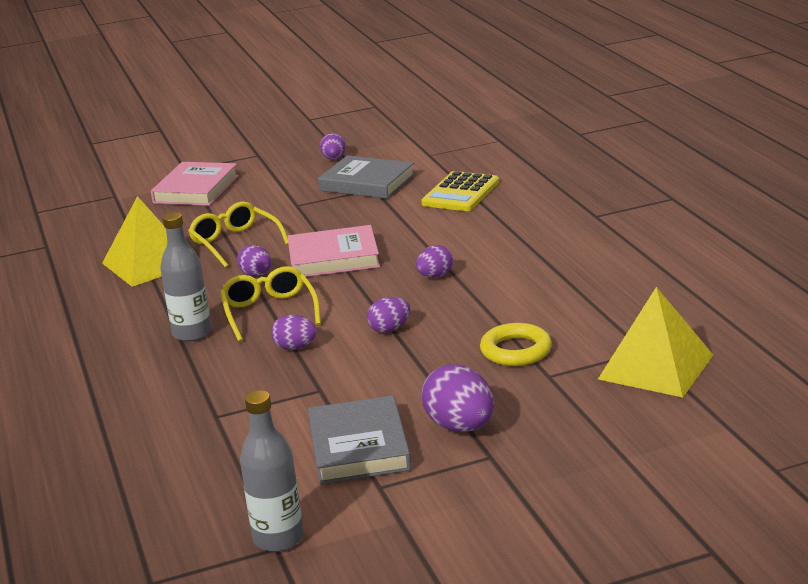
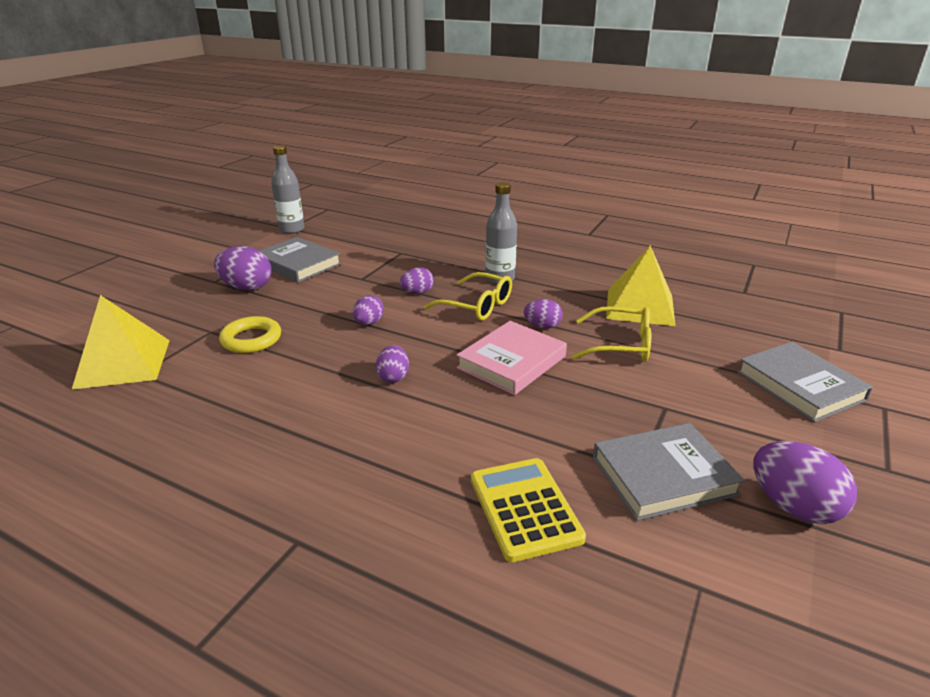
camera: 135 degrees right, 5 degrees up
pink book [151,162,239,206] -> grey book [737,342,873,422]
purple egg [320,133,346,160] -> purple egg [754,441,857,524], size x1.66

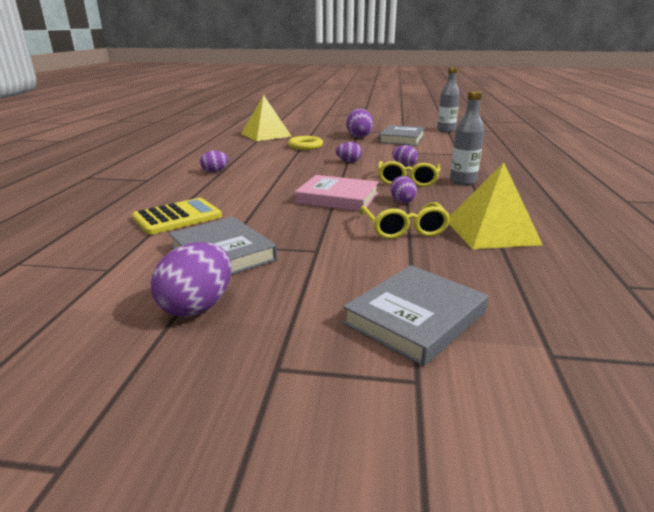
camera: 70 degrees right, 5 degrees down
purple egg [376,345,409,383] -> purple egg moved to [200,151,229,172]

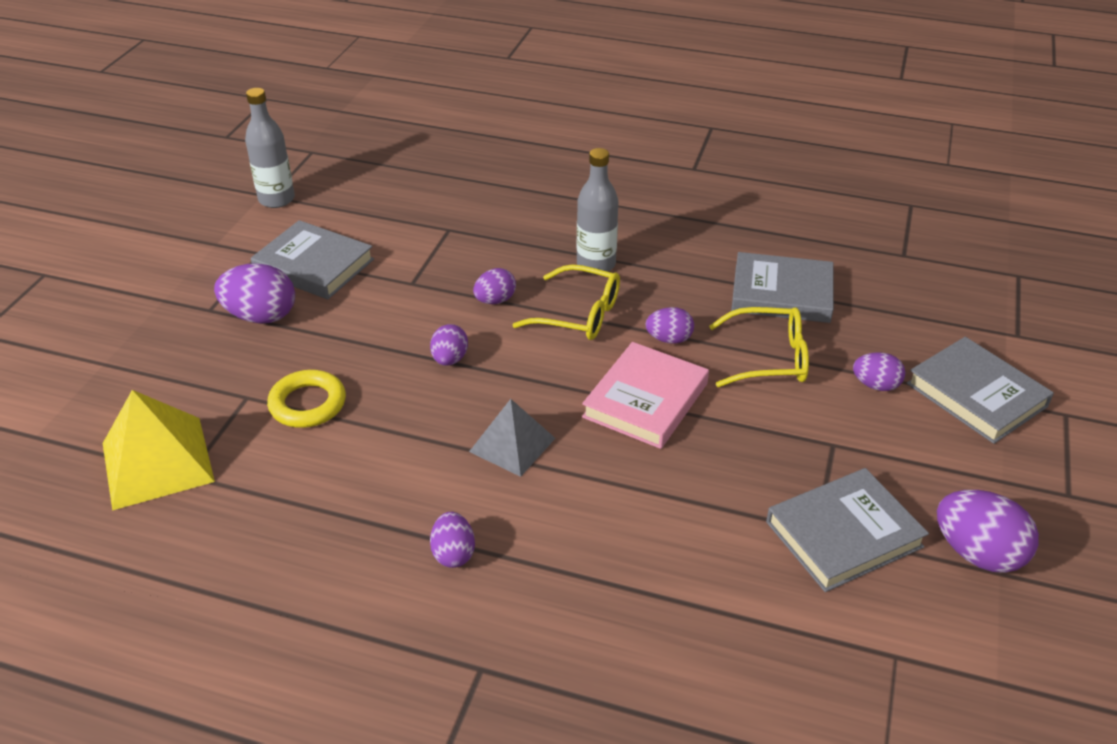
camera: 80 degrees left, 15 degrees up
yellow calculator [132,198,222,235] -> none
yellow pyramid [449,162,543,249] -> grey book [731,252,834,323]
none -> grey pyramid [469,399,556,477]
none -> purple egg [853,352,905,391]

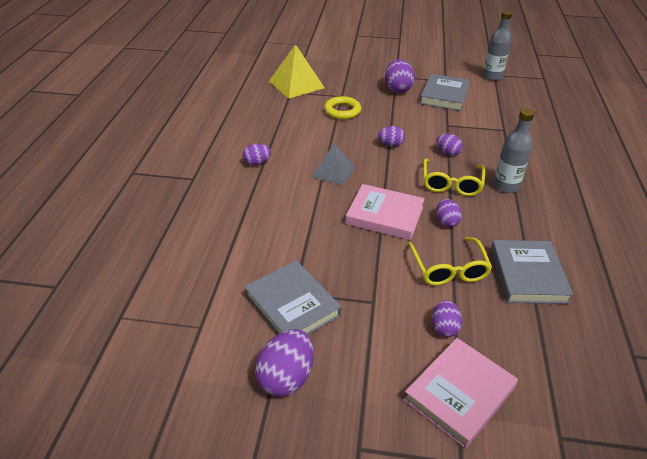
camera: 80 degrees right, 0 degrees up
grey book [907,337,1054,444] -> pink book [403,338,518,449]

